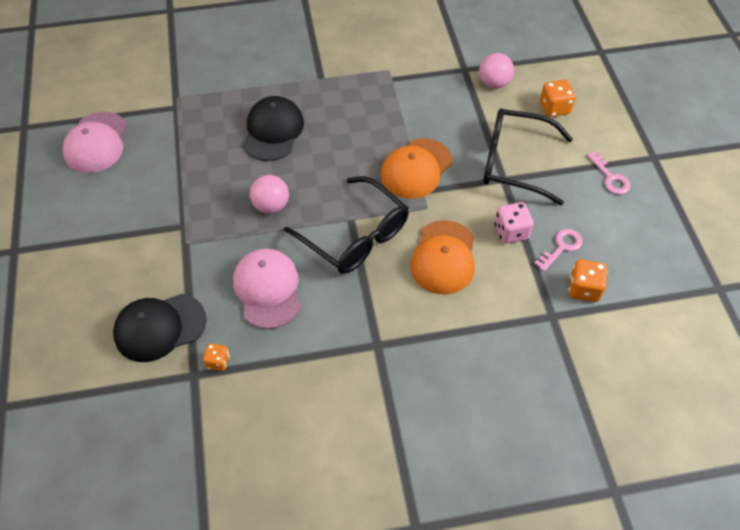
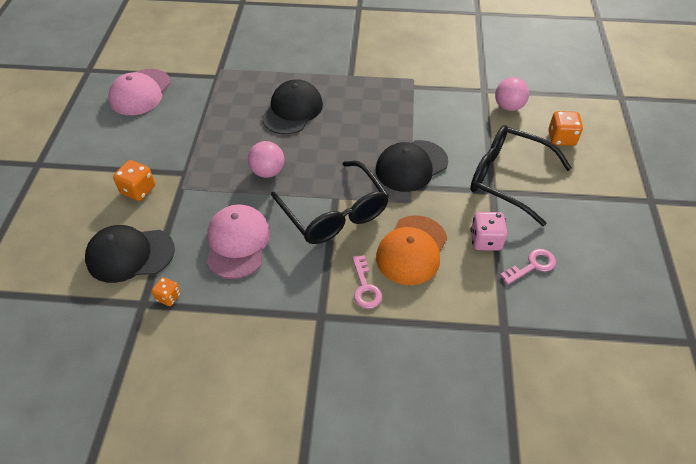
camera: 15 degrees right, 5 degrees down
orange cap [381,138,452,199] -> black cap [376,140,448,192]
orange dice [568,259,608,302] -> orange dice moved to [113,160,155,201]
pink key [587,151,630,194] -> pink key moved to [352,255,382,309]

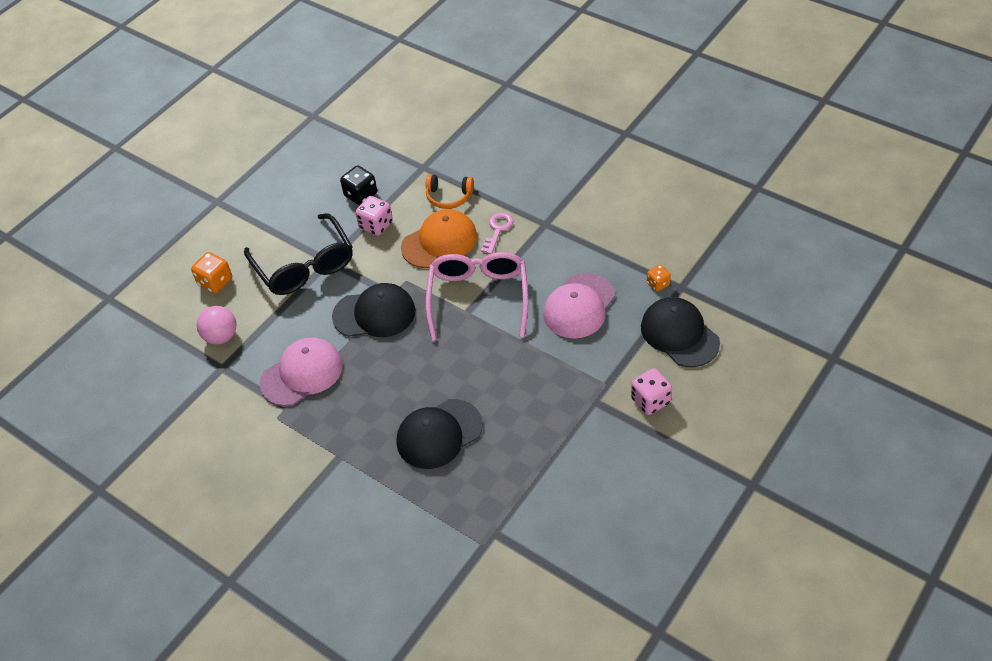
camera: 145 degrees left, 0 degrees up
black cap [85,225,175,283] -> black cap turned 150 degrees counterclockwise [641,297,720,367]
pink cap [108,69,171,115] -> pink cap moved to [260,337,343,406]
orange dice [113,160,155,201] -> pink dice [631,368,672,415]
pink ball [248,141,284,178] -> none
black glasses [271,161,389,244] -> pink glasses [425,252,528,341]
pink key [500,249,556,285] -> black dice [340,166,377,205]
none -> orange headphones [426,174,474,209]

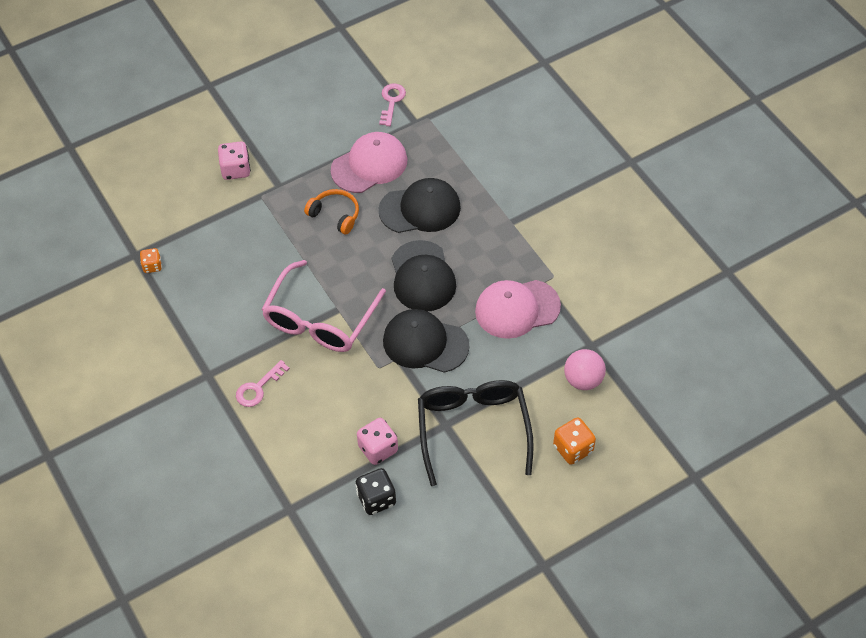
camera: 160 degrees left, 5 degrees up
orange cap [401,209,477,268] -> none
orange headphones [426,174,474,209] -> orange headphones moved to [304,189,359,234]
pink cap [543,273,615,338] -> pink cap moved to [331,132,407,193]
black cap [641,297,720,367] -> black cap moved to [392,240,456,311]
none -> pink key [379,83,406,126]

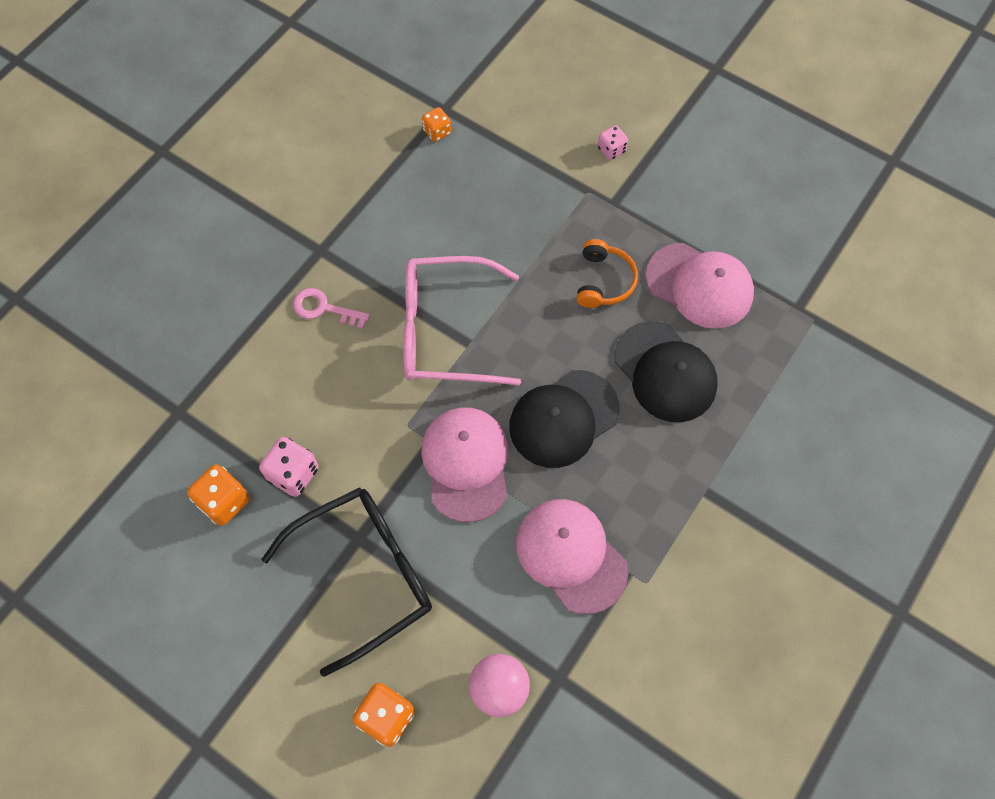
camera: 65 degrees right, 10 degrees up
pink dice [218,141,251,180] -> pink dice [598,125,628,160], size x0.63
black dice [355,468,396,515] -> orange dice [187,464,250,526]
pink key [379,83,406,126] -> none
black cap [383,309,469,373] -> pink cap [421,408,508,522]

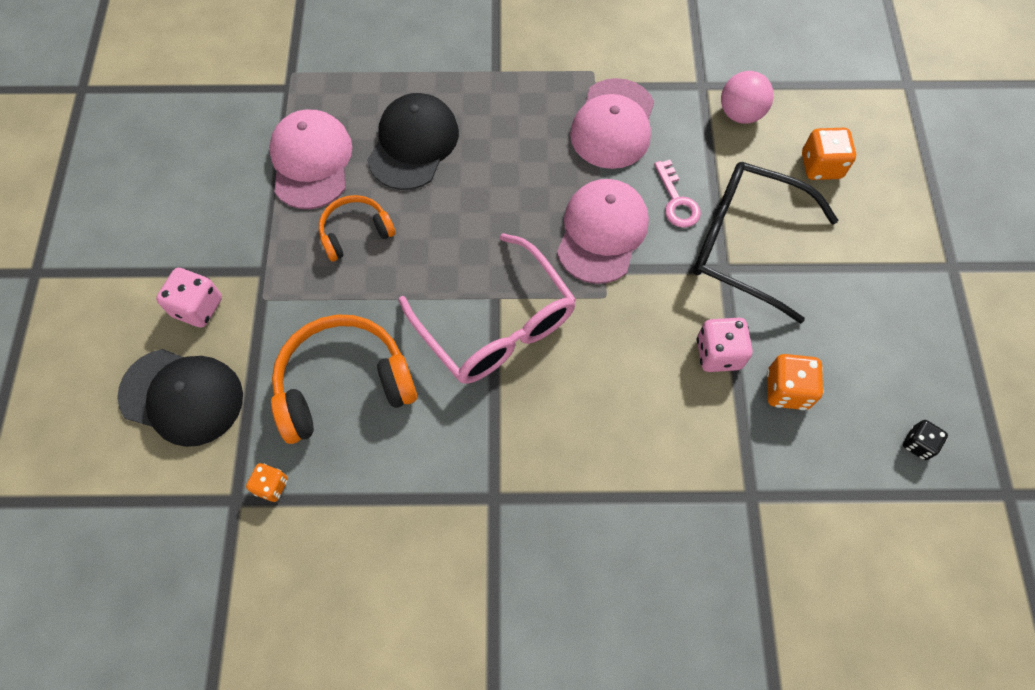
camera: 125 degrees left, 0 degrees up
pink key [293,288,370,329] -> pink key moved to [654,160,701,228]
pink cap [421,408,508,522] -> pink cap turned 150 degrees clockwise [557,179,649,284]
black cap [509,370,620,468] -> black cap moved to [117,349,243,447]
pink dice [598,125,628,160] -> pink dice [156,268,222,328], size x1.60
none -> orange headphones [271,314,417,444]
none -> black dice [903,420,948,460]

